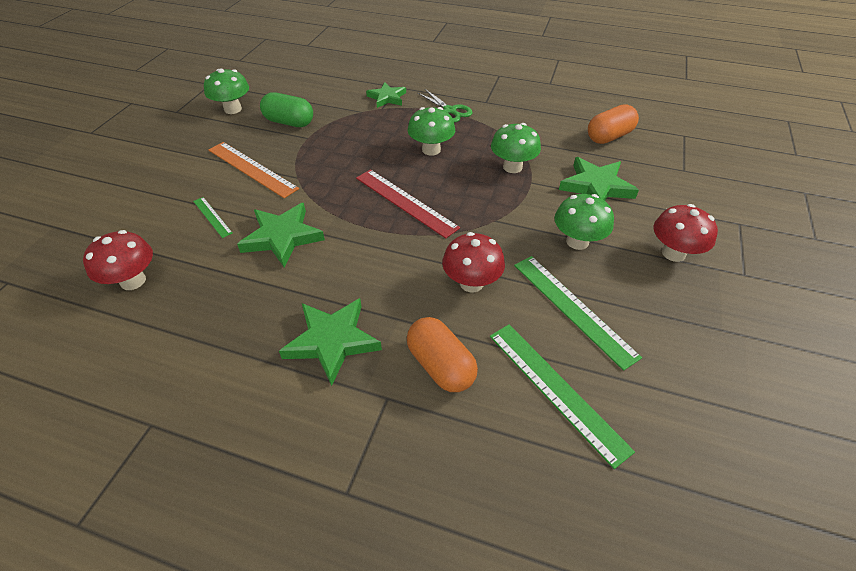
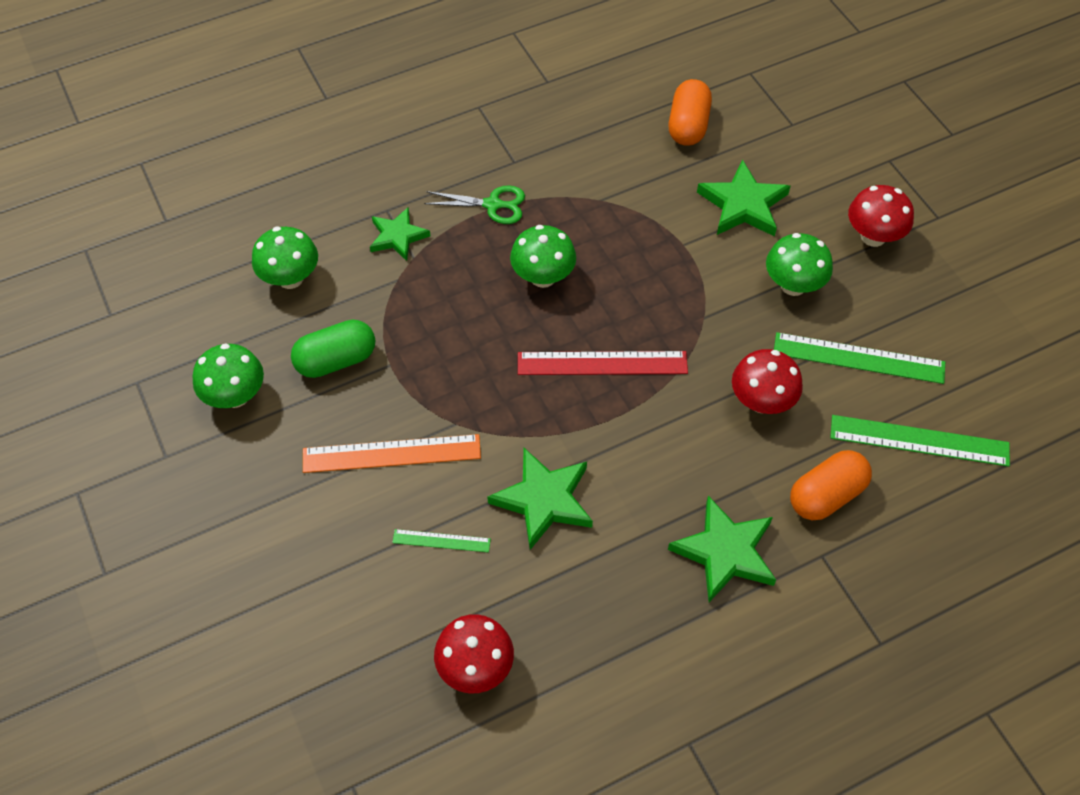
camera: 45 degrees left, 10 degrees up
orange capsule [407,317,478,392] -> orange capsule turned 45 degrees counterclockwise [790,450,872,520]
green mushroom [491,123,541,173] -> green mushroom moved to [252,227,318,289]

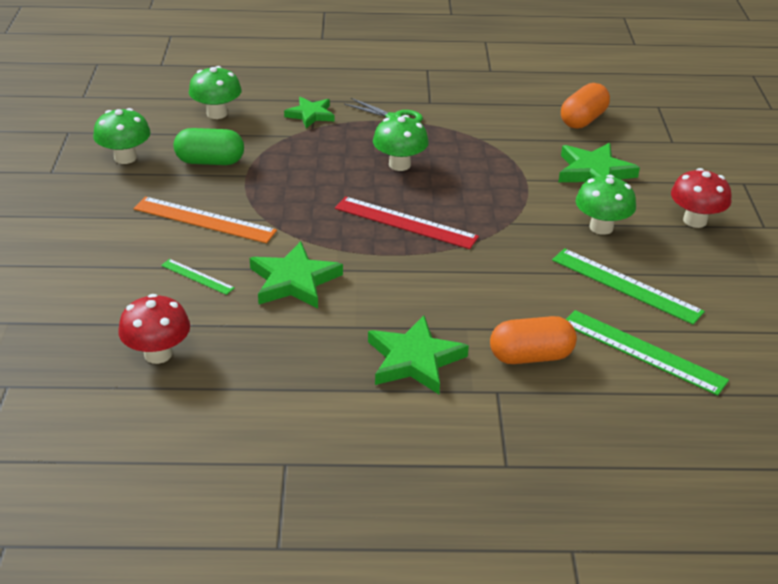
camera: 25 degrees right, 20 degrees down
red mushroom [732,349,803,414] -> none

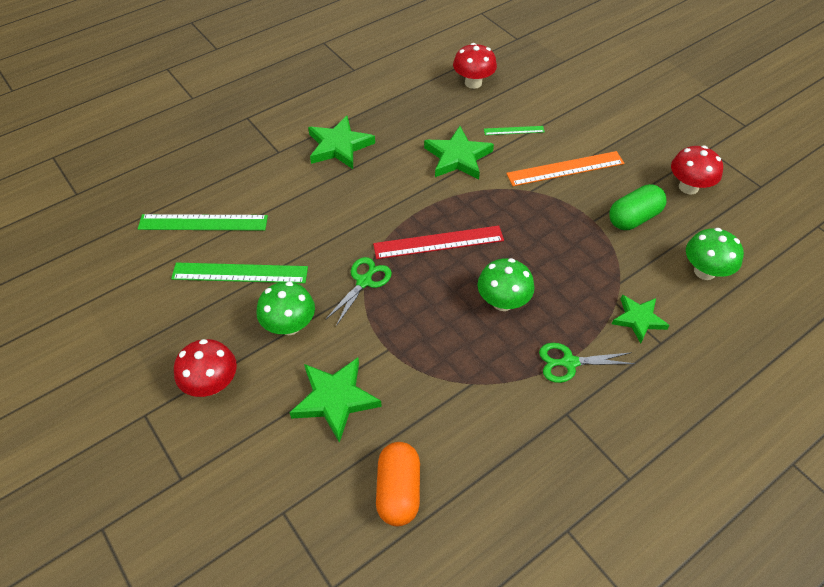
camera: 145 degrees right, 15 degrees up
green mushroom [93,108,151,164] -> red mushroom [671,146,723,194]
orange capsule [490,316,577,364] -> none
none -> green scissors [325,257,392,326]

